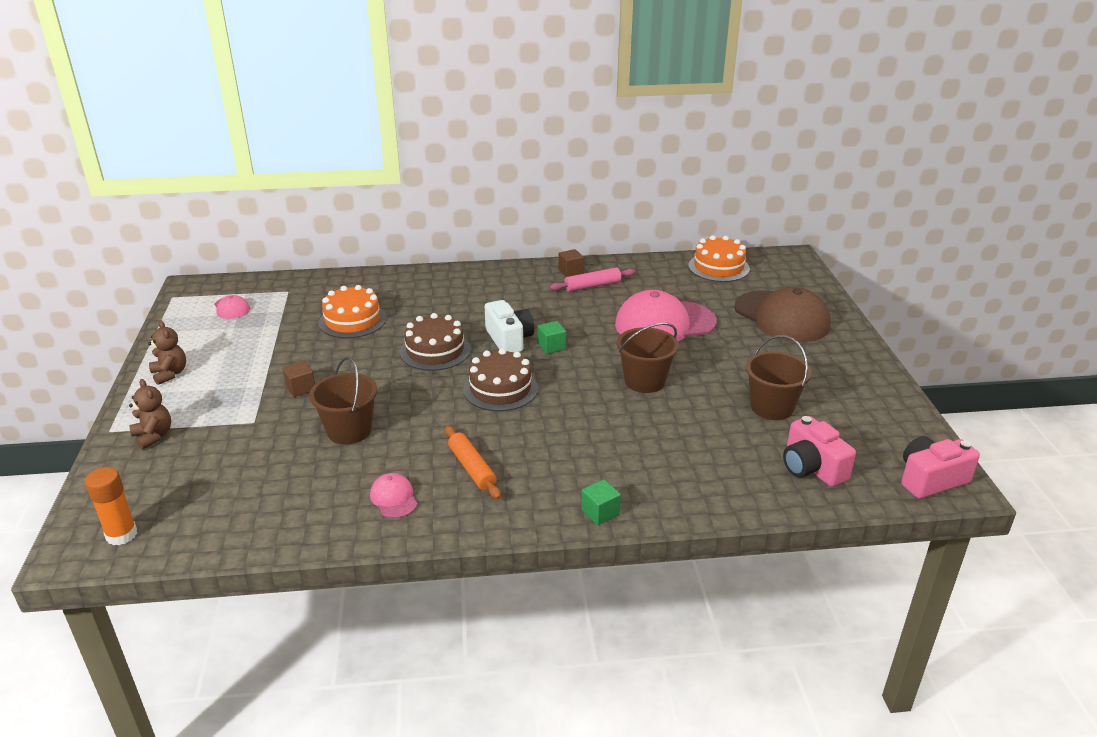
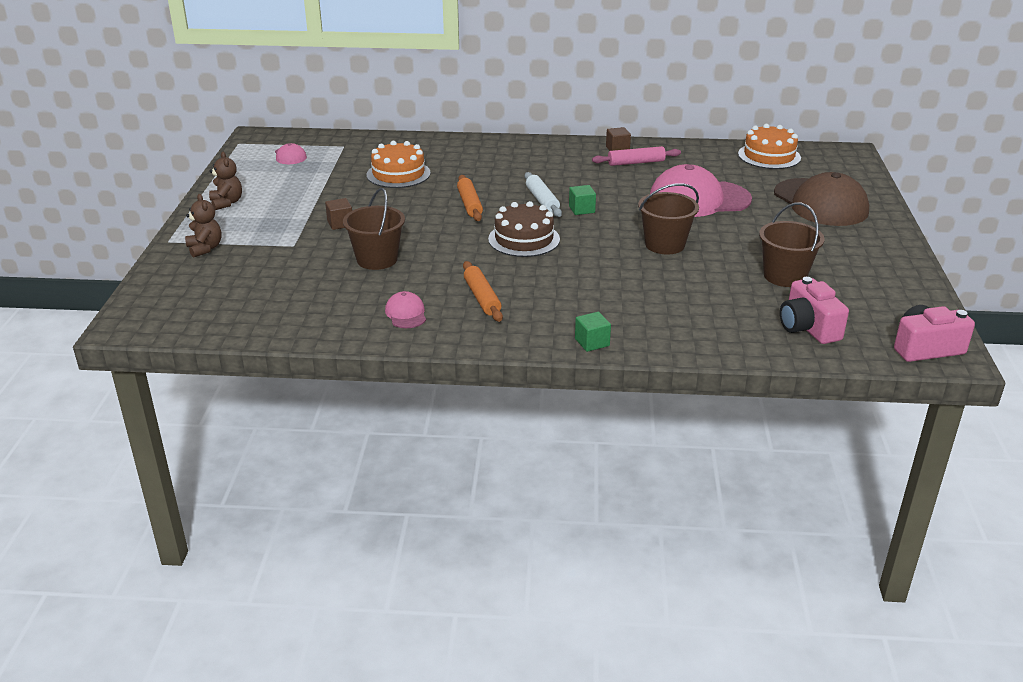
camera: 10 degrees right, 0 degrees up
orange glue stick [85,467,137,545] -> none
brown cake [400,313,470,371] -> orange rolling pin [457,175,483,221]
white camera [485,300,534,353] -> white rolling pin [525,172,562,217]

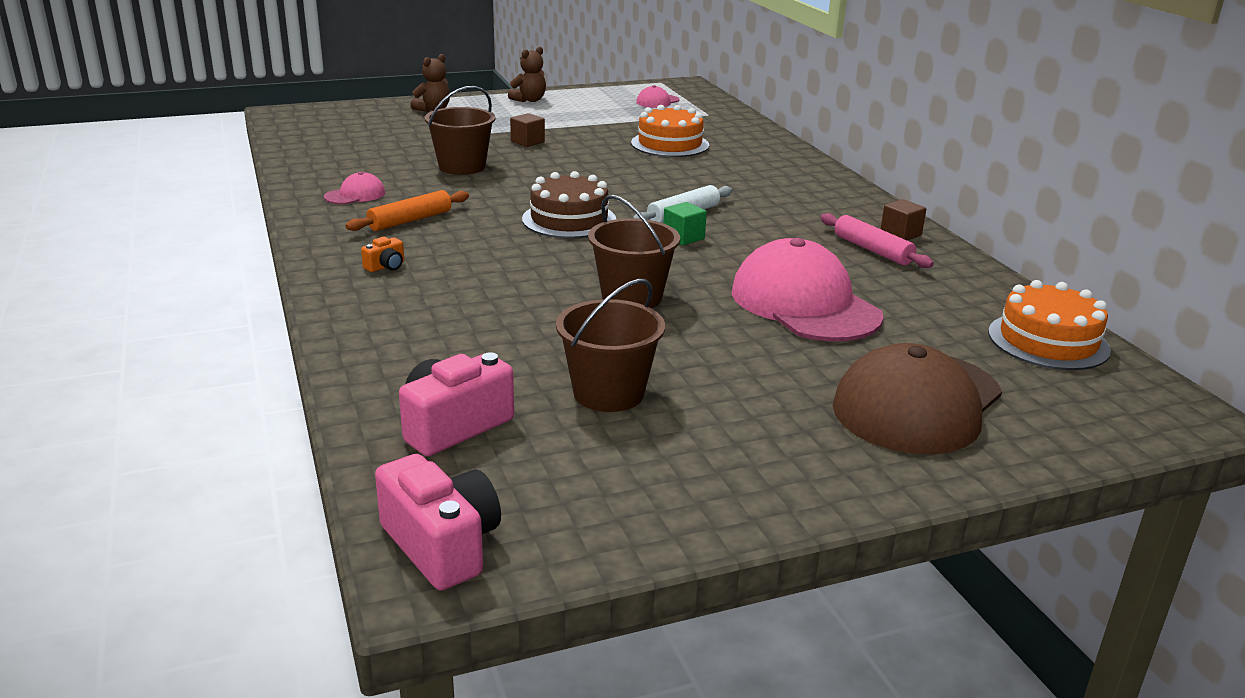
camera: 65 degrees right, 5 degrees down
orange rolling pin [457,175,483,221] -> none
green cube [575,312,611,352] -> none
none -> orange camera [361,237,404,272]

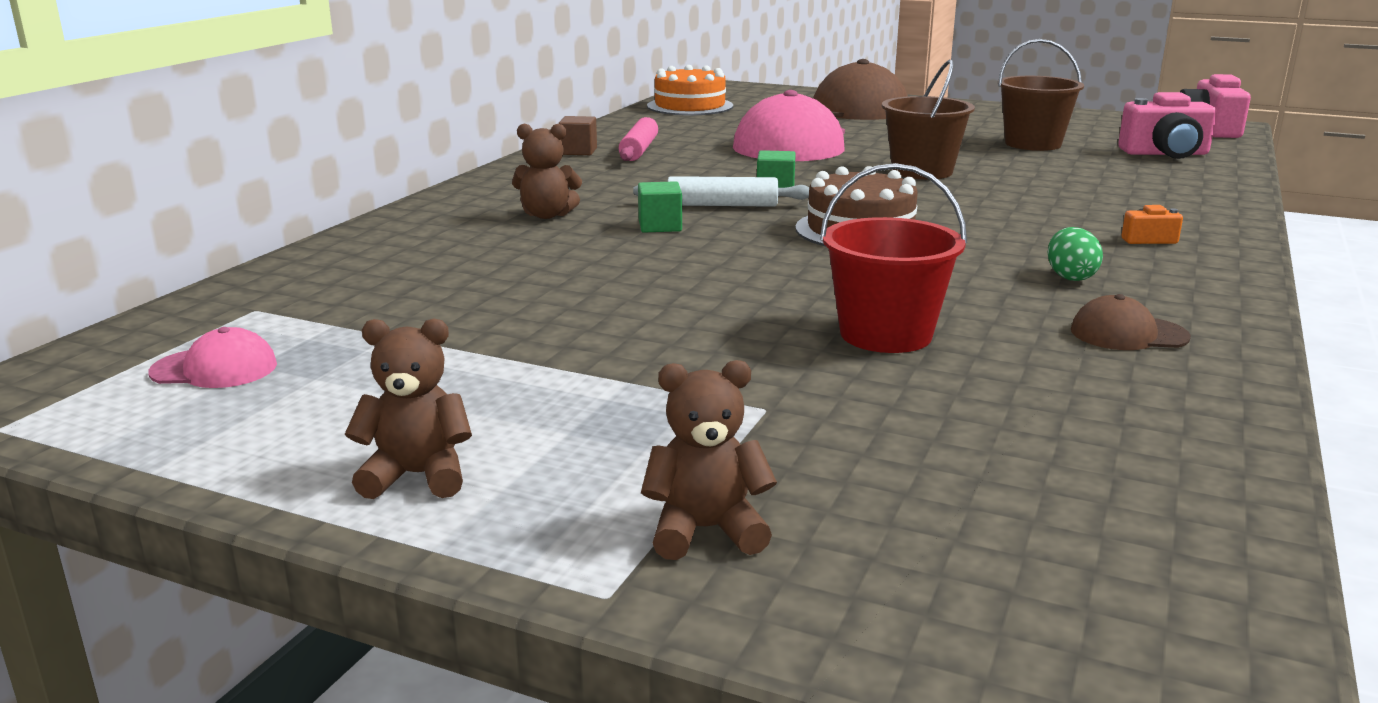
camera: 135 degrees left, 5 degrees down
pink cap [324,172,385,204] -> brown cap [1071,294,1191,350]
orange rolling pin [345,190,469,231] -> green egg [1048,227,1103,281]
brown bucket [424,86,496,175] -> red bucket [820,163,967,353]
brown cube [510,113,545,147] -> none
orange cake [631,105,709,157] -> none
none -> brown teddy bear [512,124,582,219]
none -> green cube [638,181,682,233]

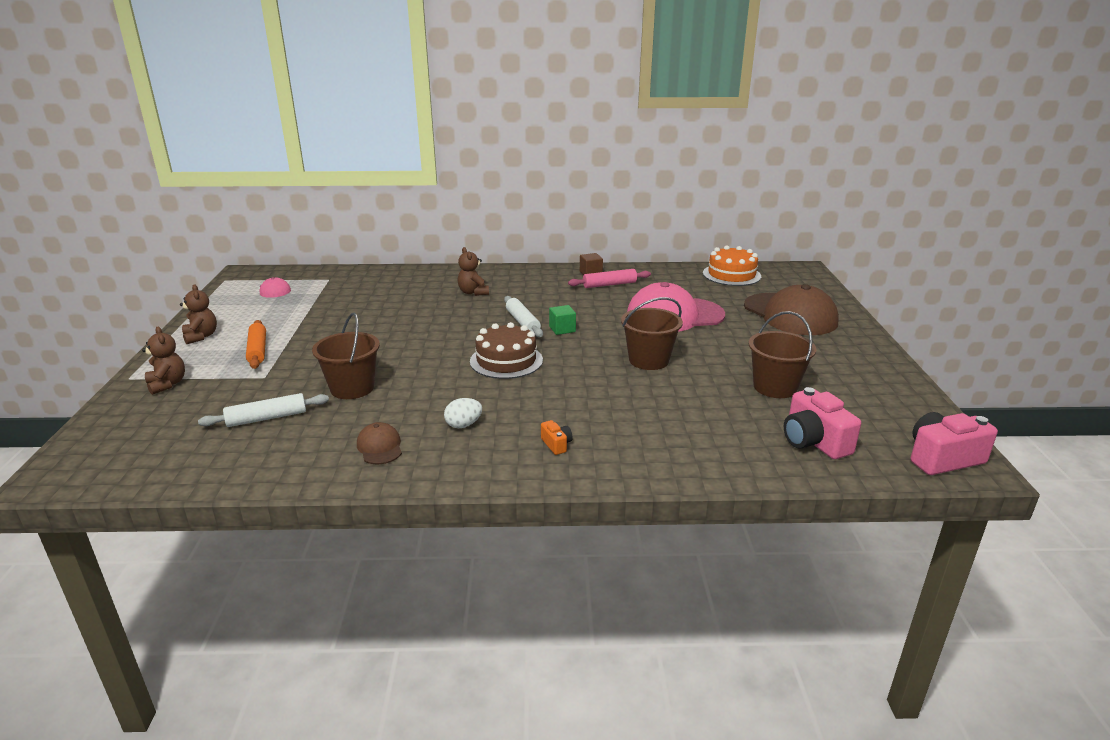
camera: 65 degrees right, 5 degrees up
green cube [638,181,682,233] -> none
red bucket [820,163,967,353] -> brown bucket [312,313,380,399]
green egg [1048,227,1103,281] -> white egg [444,398,482,428]
none -> white rolling pin [198,393,329,427]
none -> orange rolling pin [246,320,266,369]

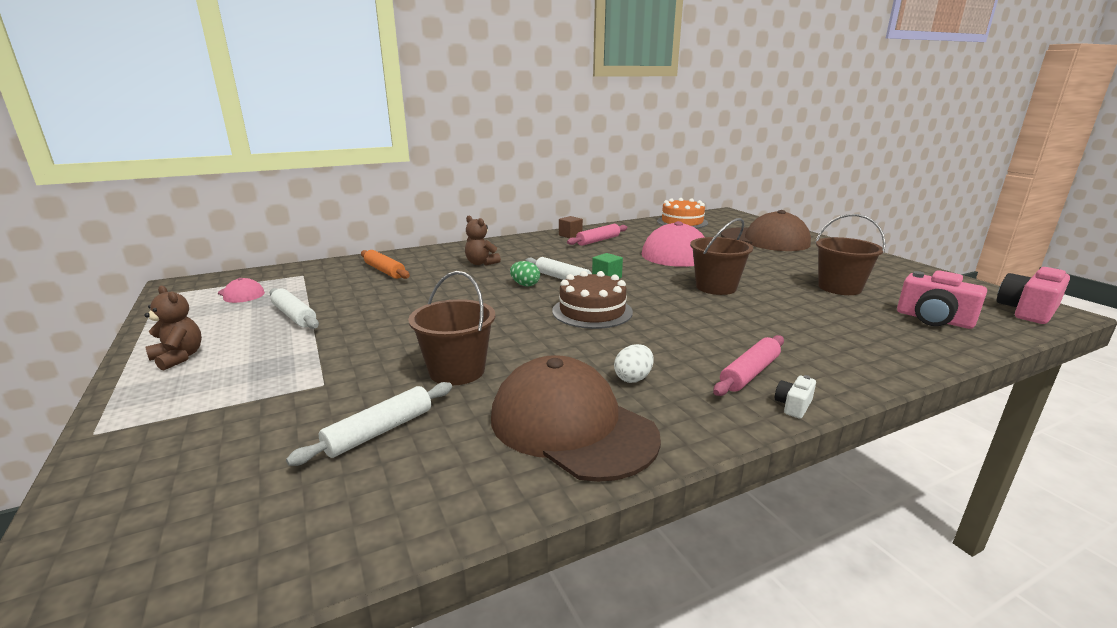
camera: 25 degrees left, 5 degrees down
brown teddy bear [142,327,185,395] -> none
orange rolling pin [246,320,266,369] -> orange rolling pin moved to [361,250,410,279]
brown cap [357,422,402,464] -> brown cap [491,355,661,482], size x2.25
orange camera [541,420,573,455] -> pink rolling pin [713,335,784,396]
none -> white rolling pin [269,288,319,329]
none -> green egg [510,261,540,286]
none -> white camera [775,375,816,419]

